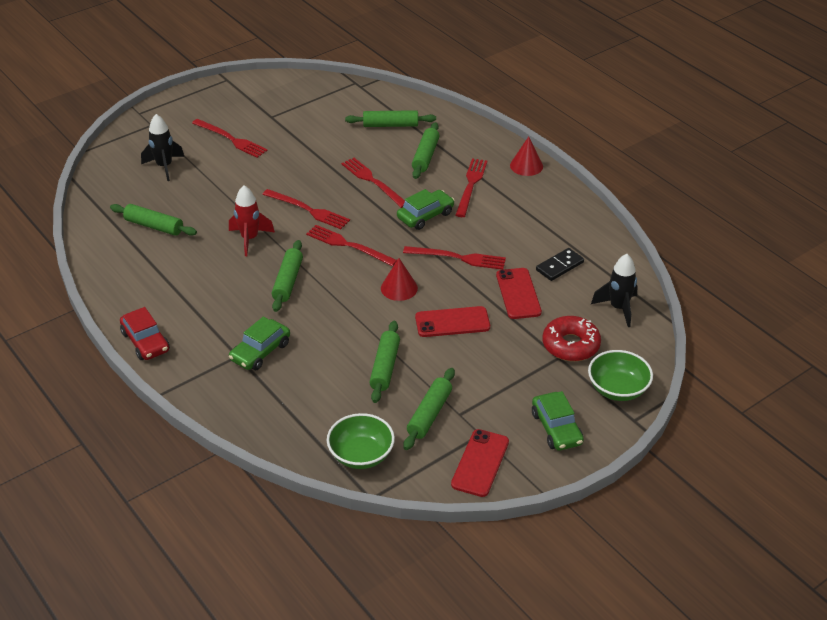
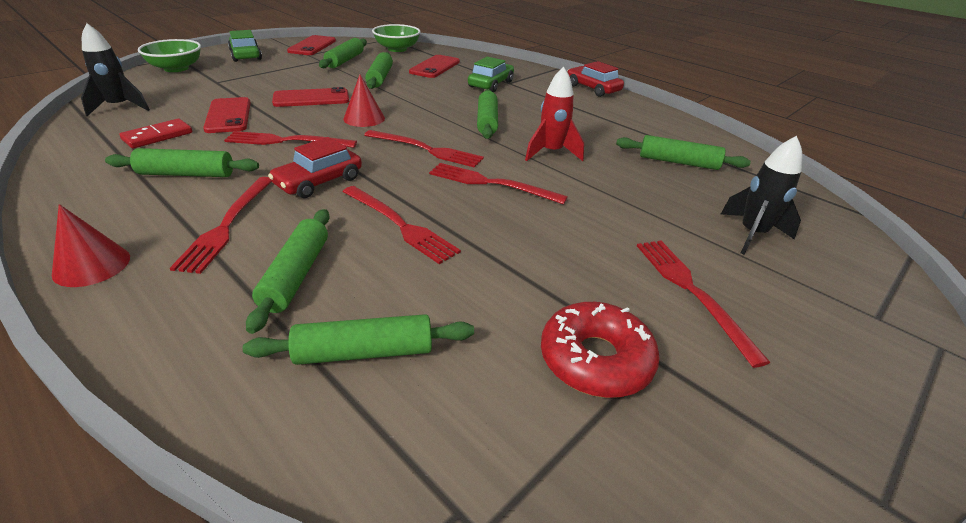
camera: 170 degrees right, 5 degrees down
red fork [192,119,268,158] -> red fork turned 45 degrees clockwise [637,241,771,368]
green car [397,189,455,230] -> red car [268,137,362,198]
black domino [536,248,584,281] -> red domino [119,119,192,148]
red donut [543,316,601,361] -> red donut moved to [541,302,660,398]
none -> green rolling pin [105,148,259,177]
none -> red phone [409,55,460,78]

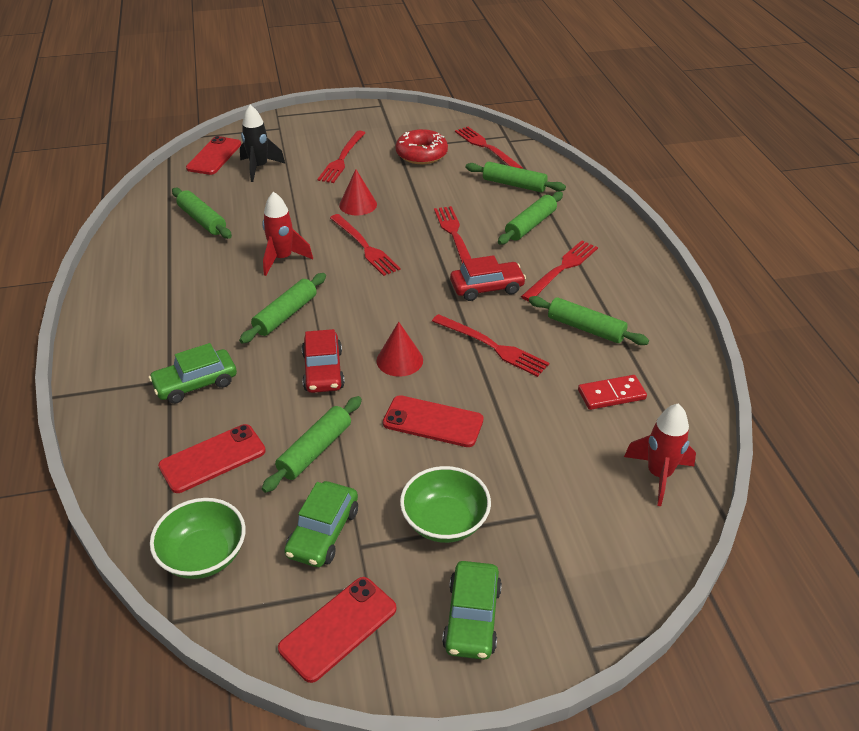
camera: 145 degrees left, 5 degrees up
red cone [52,204,130,287] -> red cone moved to [339,169,377,216]
black rocket [81,23,150,116] -> red rocket [624,403,696,506]
green bowl [138,39,201,72] -> green bowl moved to [400,466,491,543]
red phone [203,97,251,133] -> red phone moved to [186,136,241,175]
green rolling pin [319,38,367,68] -> green car [284,481,358,567]
red fork [364,130,484,168] -> red fork moved to [455,127,523,169]
red car [567,61,624,97] -> red car moved to [302,329,345,393]

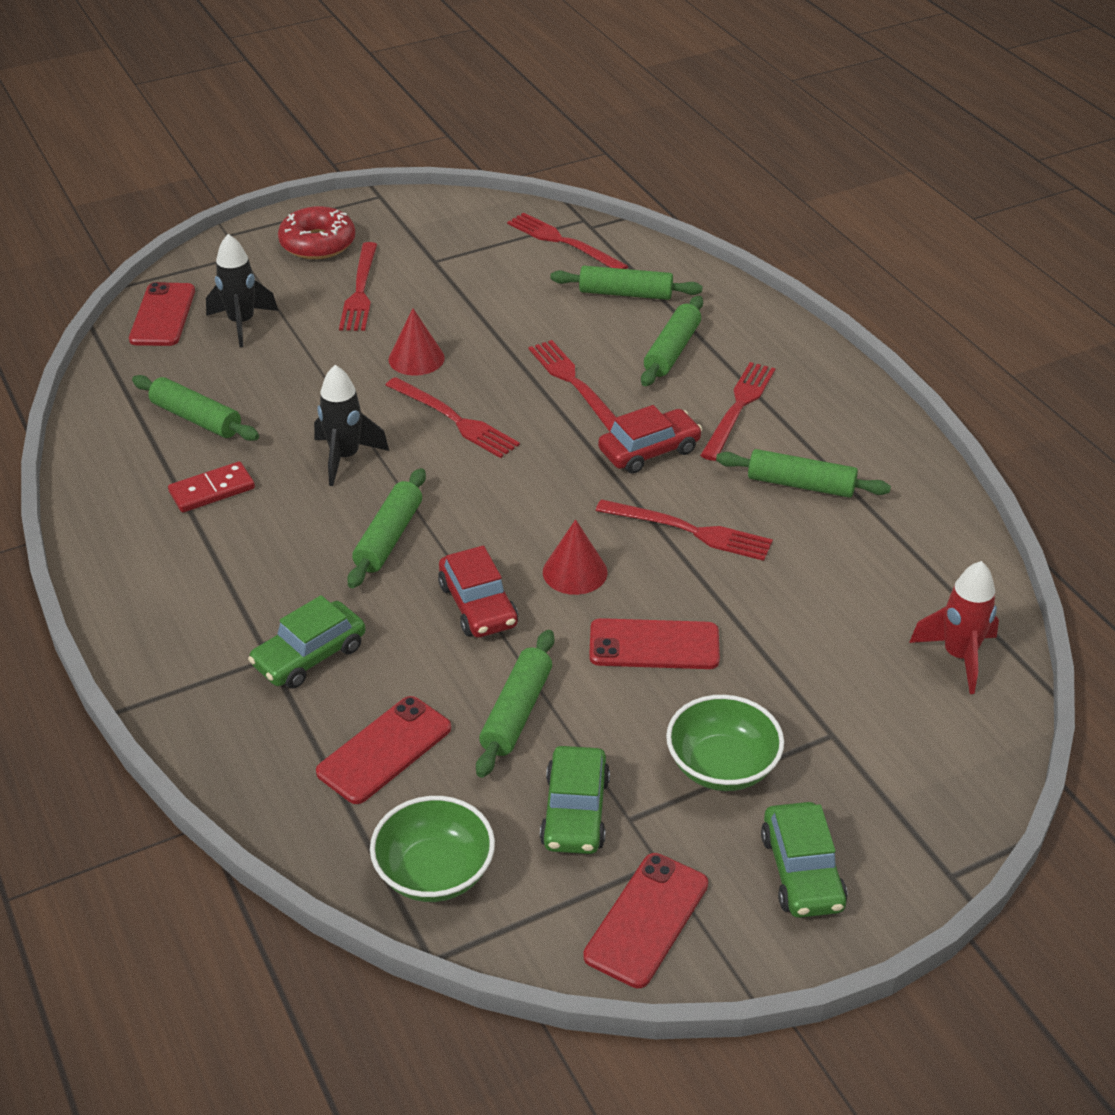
camera: 15 degrees left, 0 degrees up
red rocket [262,192,313,276] -> black rocket [314,365,389,486]
red donut [395,129,448,164] -> red donut moved to [278,206,355,259]
red domino [578,375,647,410] -> red domino moved to [168,461,255,513]

